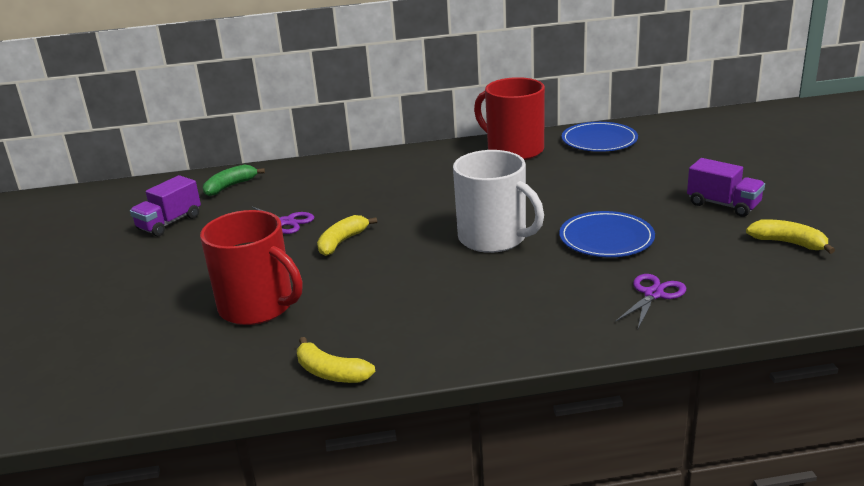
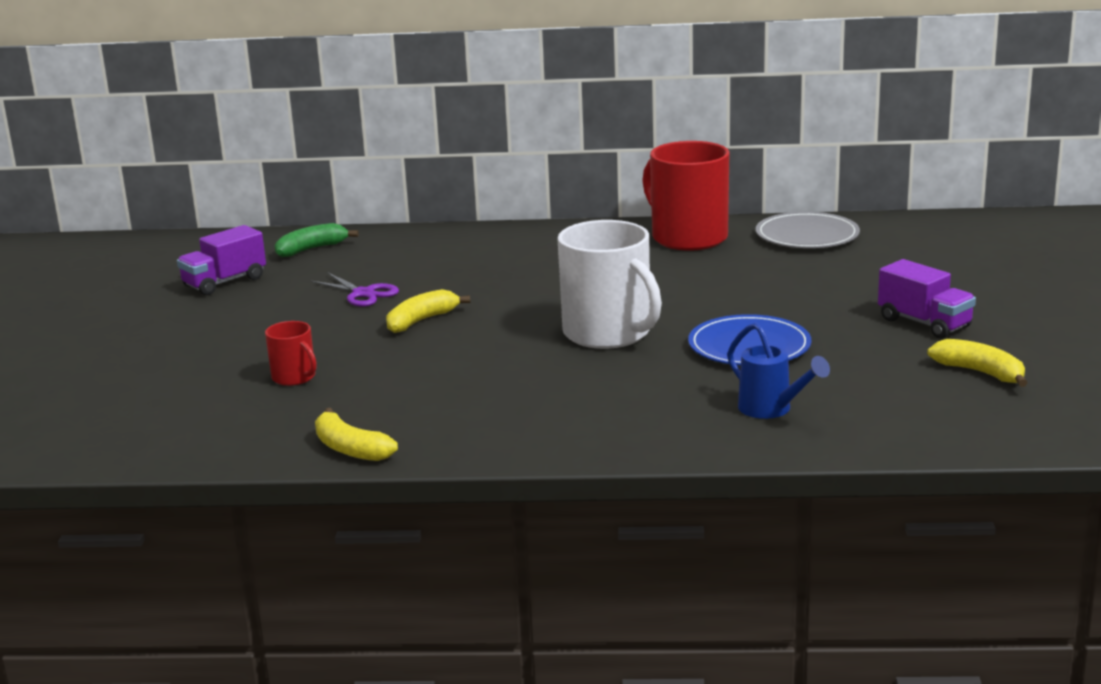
camera: 10 degrees right, 5 degrees down
red mug [200,210,303,325] -> red mug [265,321,317,386], size x0.48
blue plate [562,122,638,152] -> grey plate [756,212,860,248]
purple scissors [615,274,686,328] -> blue watering can [727,322,830,419]

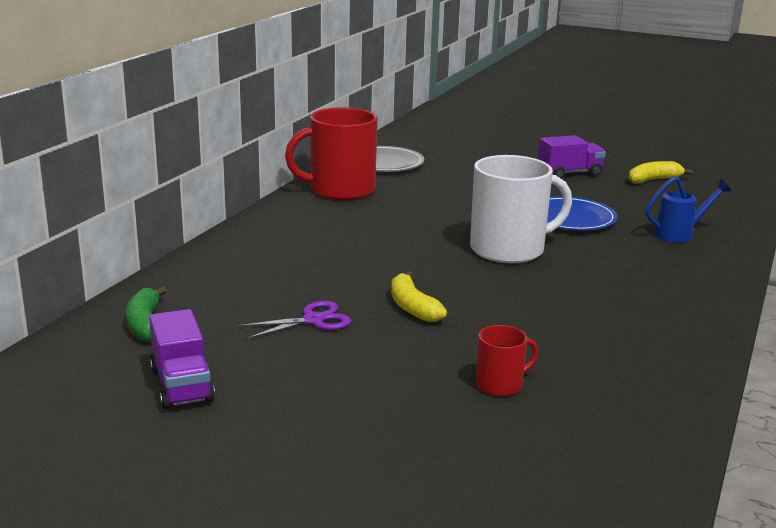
camera: 70 degrees left, 0 degrees up
yellow banana [315,408,398,461] -> none

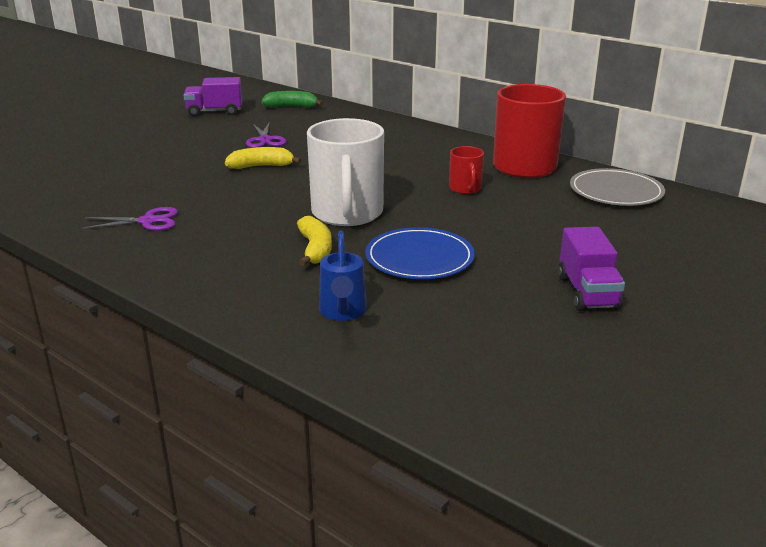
camera: 105 degrees right, 5 degrees up
red mug [476,325,538,396] -> red mug moved to [449,146,484,194]
yellow banana [629,161,693,183] -> yellow banana moved to [297,216,332,266]
none -> purple scissors [81,207,178,231]

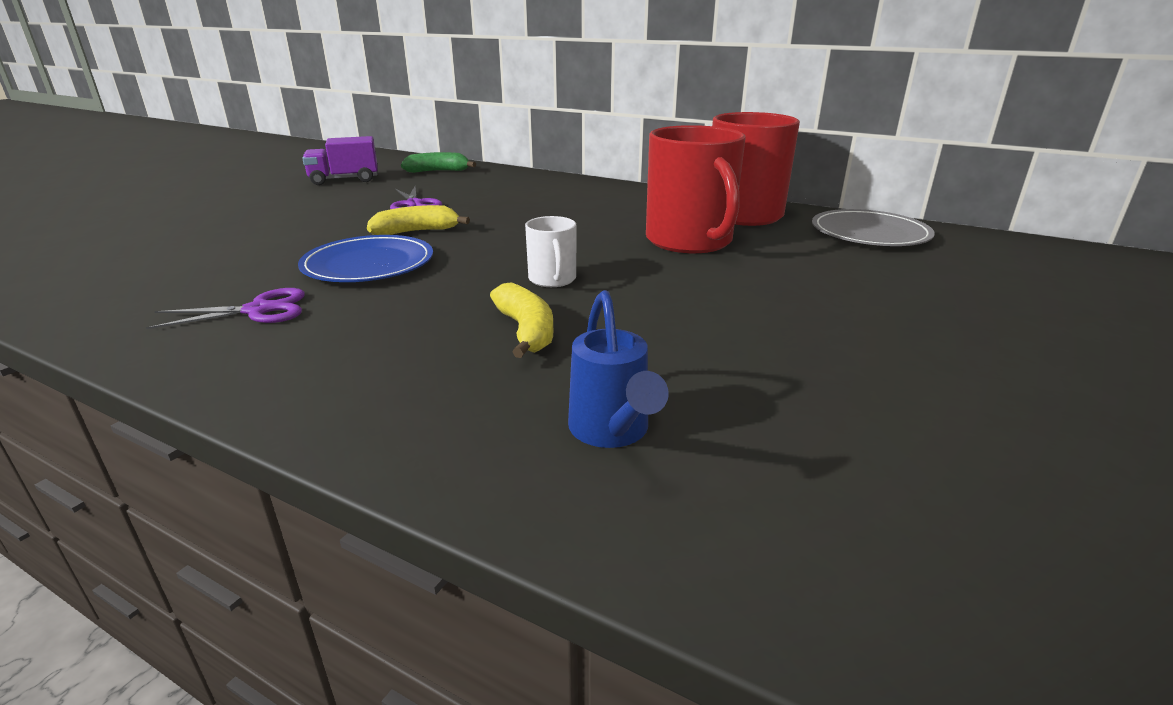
camera: 10 degrees left, 0 degrees up
white mug [307,118,384,226] -> white mug [525,216,576,287], size x0.48
blue plate [366,227,475,279] -> blue plate moved to [298,235,433,282]
red mug [449,146,484,194] -> red mug [646,125,746,253], size x2.08
purple truck [558,227,625,311] -> none

